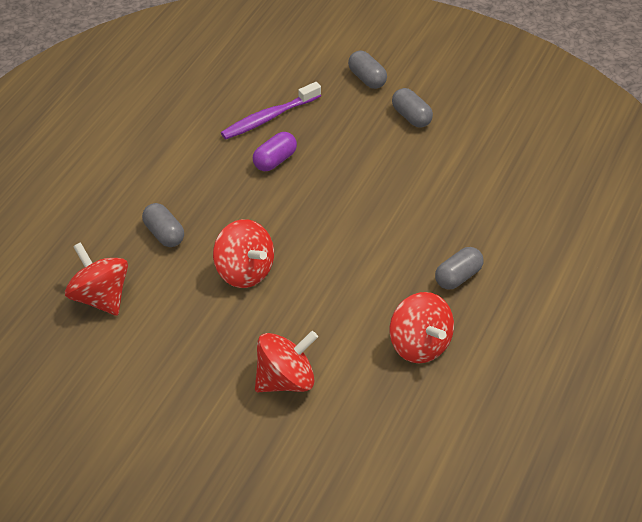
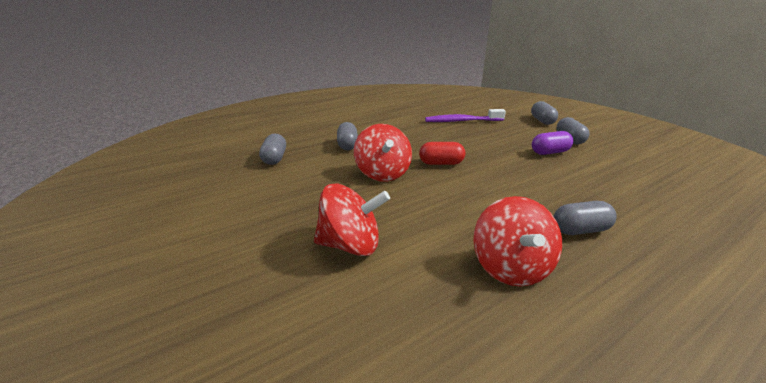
camera: 30 degrees right, 20 degrees down
red spinning top [65,242,128,316] -> grey capsule [259,133,286,165]
purple capsule [253,132,297,171] -> purple capsule moved to [532,131,573,155]
none -> red capsule [419,142,465,165]

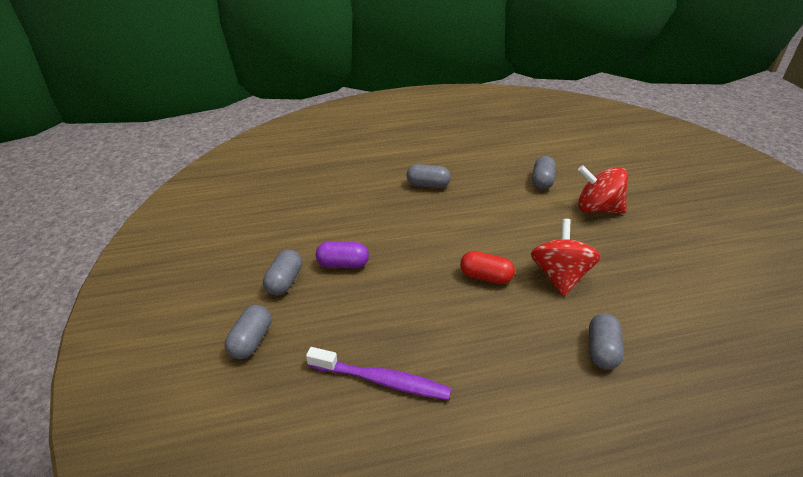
camera: 160 degrees left, 10 degrees up
grey capsule [259,133,286,165] -> grey capsule moved to [532,156,556,190]
red spinning top [473,196,562,287] -> none

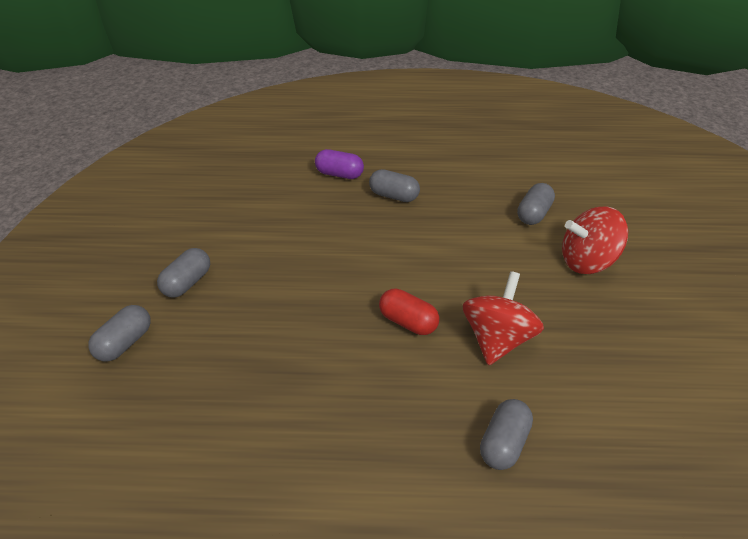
camera: 15 degrees right, 5 degrees up
purple toothbrush [306,347,451,400] -> none
purple capsule [316,241,369,269] -> purple capsule moved to [315,149,364,179]
red spinning top [578,165,628,213] -> red spinning top turned 45 degrees counterclockwise [562,206,628,274]

